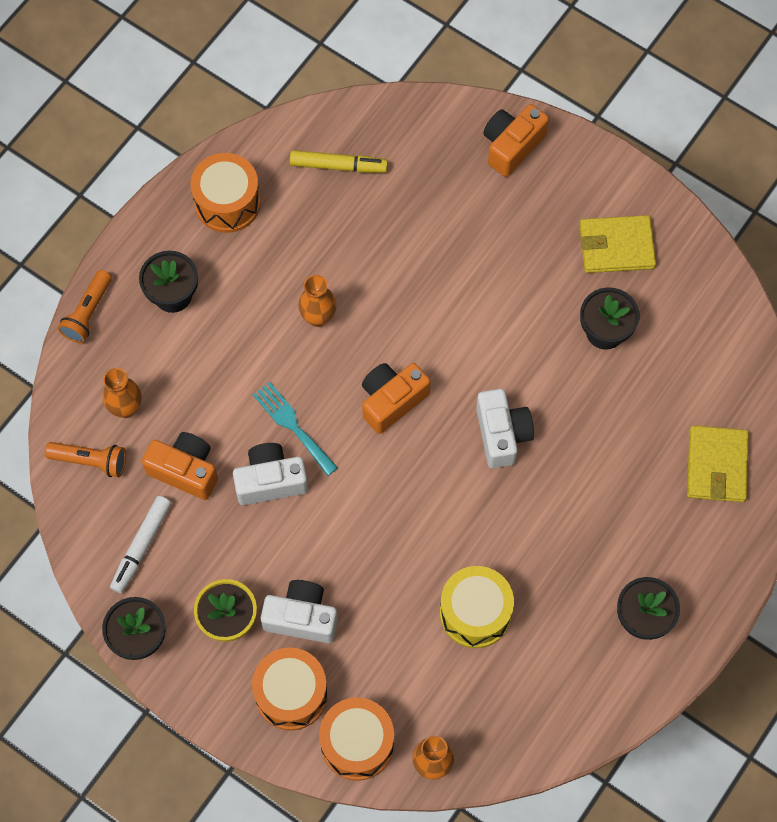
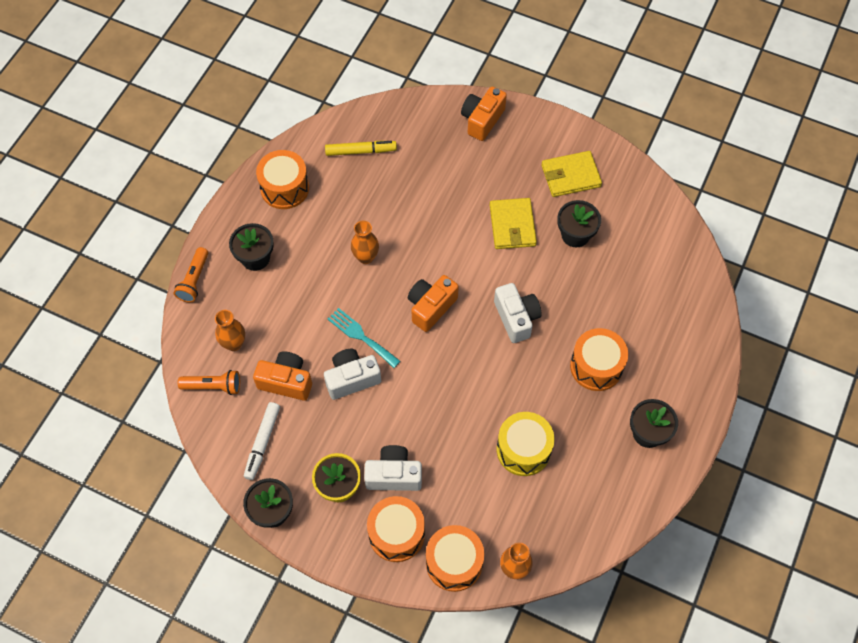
camera: 10 degrees left, 5 degrees down
yellow wallet [687,425,749,502] -> yellow wallet moved to [490,198,537,249]
none -> orange drum [570,328,628,391]

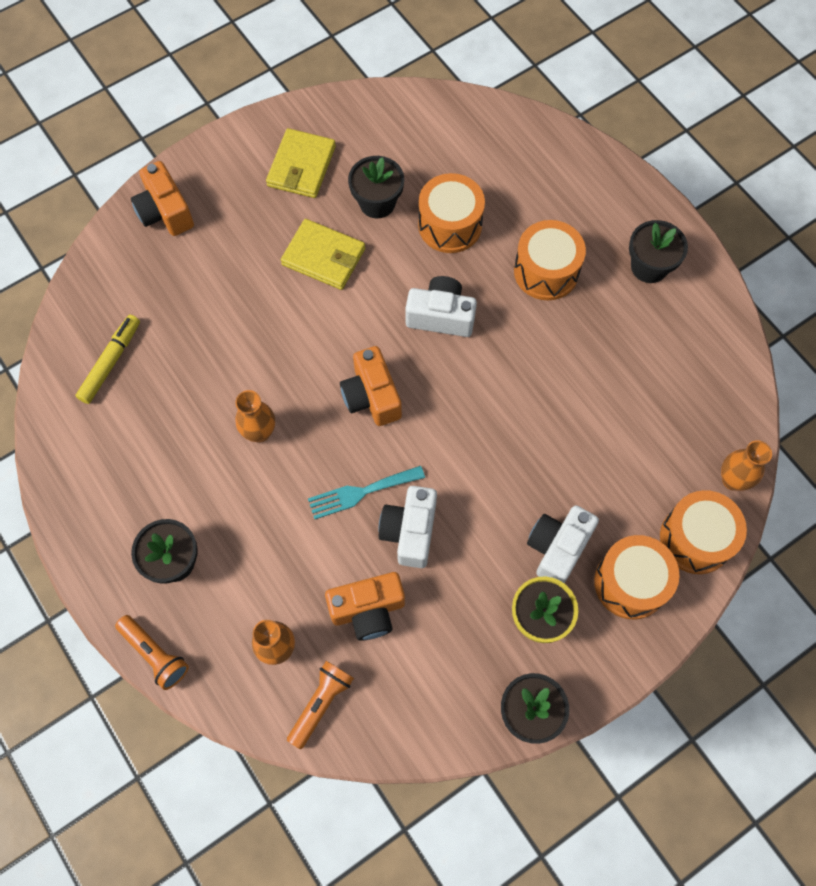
camera: 60 degrees left, 5 degrees up
white marker [244,402,280,480] -> none
orange camera [253,351,312,401] -> orange camera turned 150 degrees counterclockwise [325,572,405,641]
orange drum [256,150,309,209] -> orange drum moved to [418,173,485,253]
yellow drum [497,412,554,476] -> none

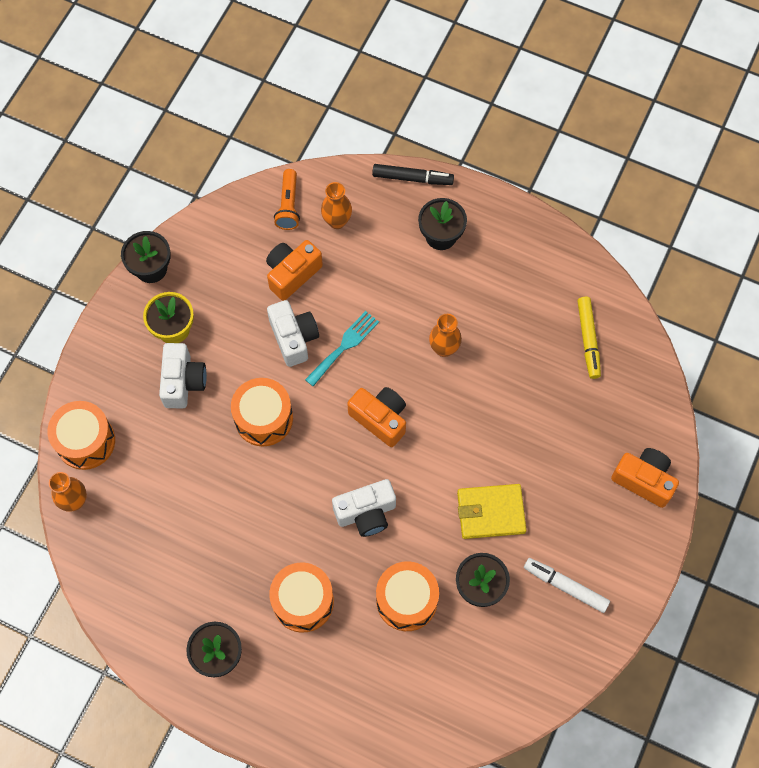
camera: 150 degrees right, 0 degrees up
orange flashlight [115,615,189,690] -> black marker [372,164,454,185]
yellow wallet [266,128,336,198] -> white marker [524,558,610,613]
orange drum [594,535,680,619] -> orange drum moved to [231,378,293,447]

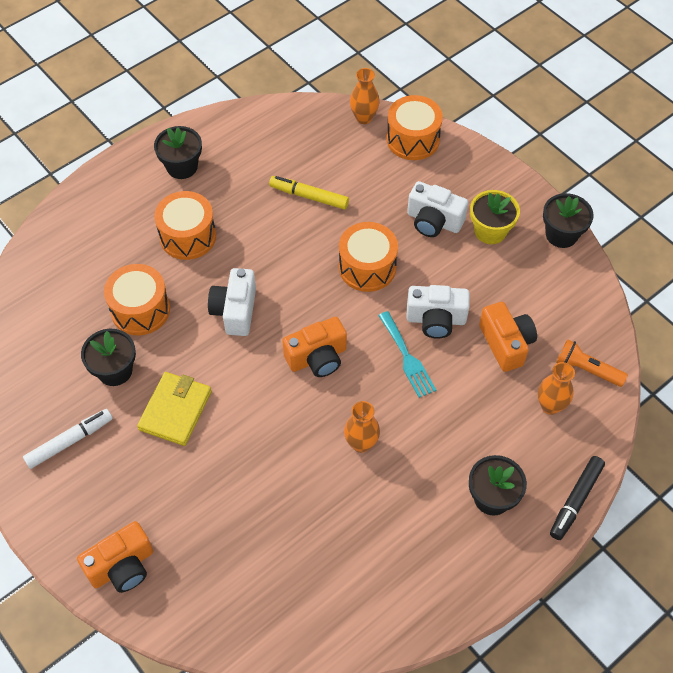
camera: 115 degrees right, 10 degrees down
yellow marker [577,297,601,379] -> yellow marker moved to [269,176,349,210]

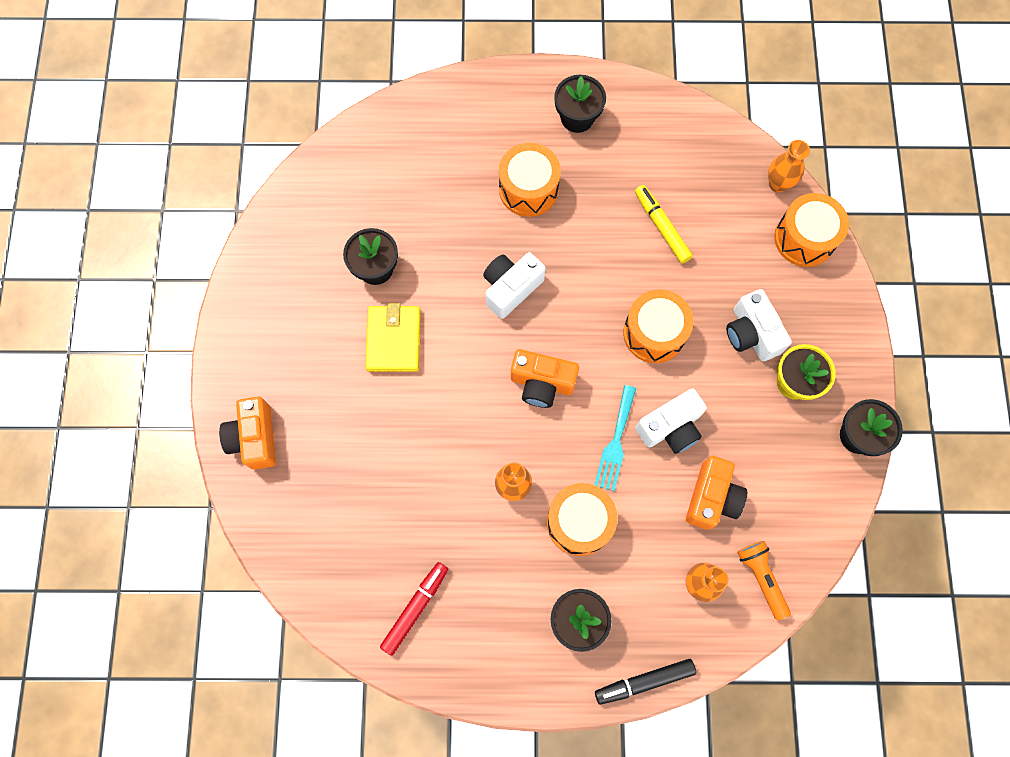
camera: 40 degrees right, 15 degrees up
white marker [23,409,113,469] -> none
orange camera [77,521,153,593] -> orange camera turned 75 degrees clockwise [219,397,276,470]
orange drum [104,264,170,335] -> orange drum moved to [547,483,618,556]
yellow wallet [137,372,212,446] -> yellow wallet turned 60 degrees counterclockwise [365,303,421,372]
white camera [406,285,470,339] -> white camera turned 75 degrees counterclockwise [636,389,707,454]
none -> red marker [380,562,448,656]

